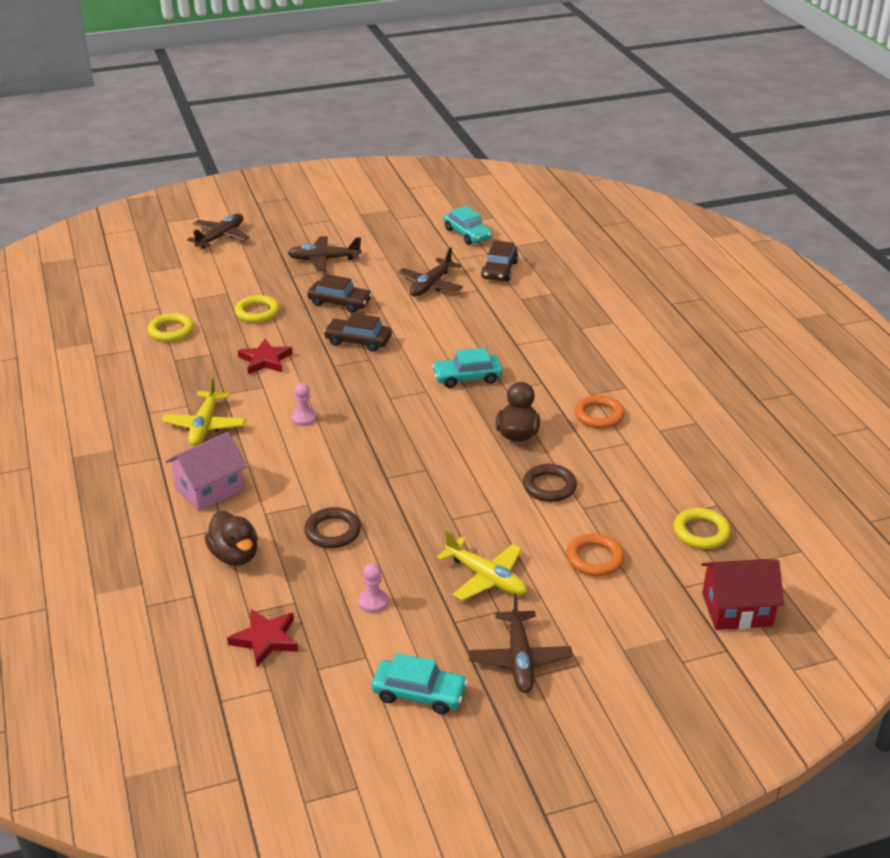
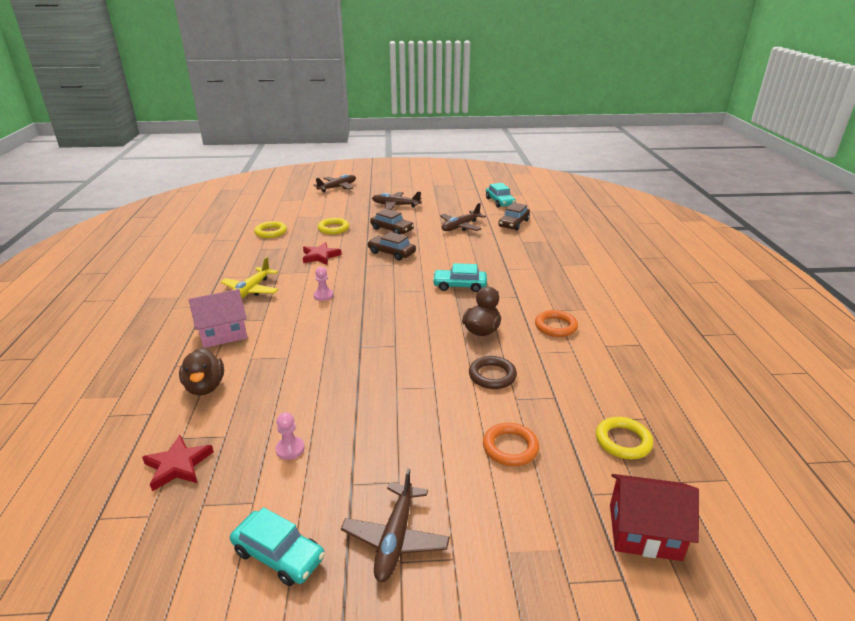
camera: 15 degrees right, 5 degrees down
brown ring [304,507,361,548] -> none
yellow plane [437,530,527,600] -> none

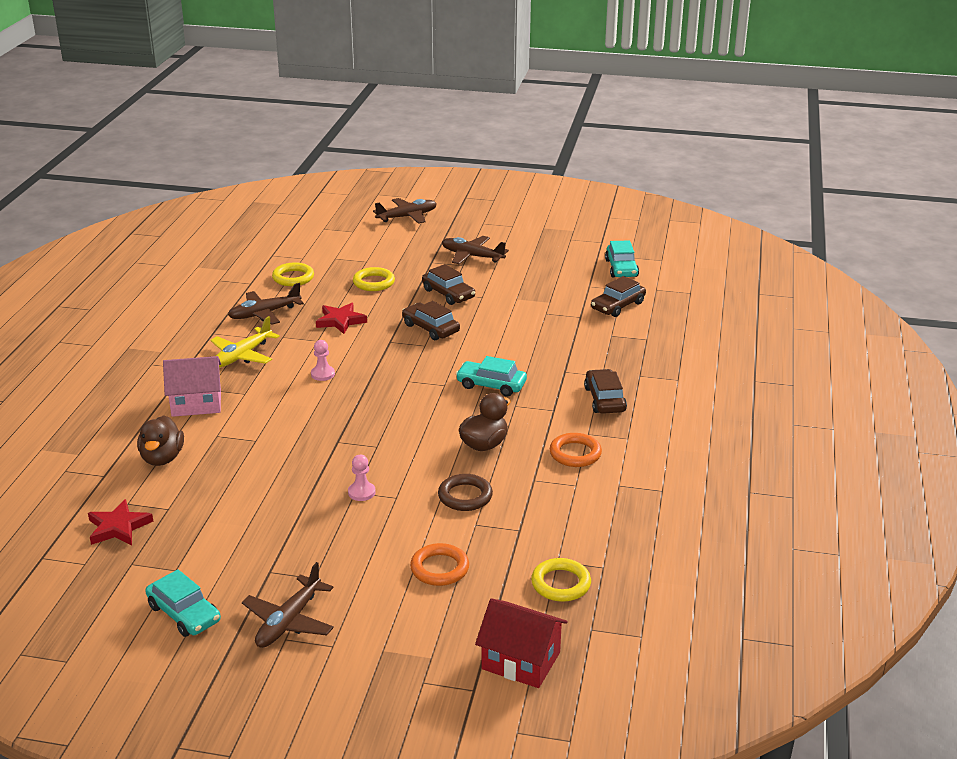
camera: 15 degrees right, 0 degrees up
pink pawn [275,412,305,460] -> pink pawn moved to [348,455,376,501]
brown plane [440,203,486,231] -> brown plane moved to [228,283,304,325]
none -> brown car [584,369,627,414]

